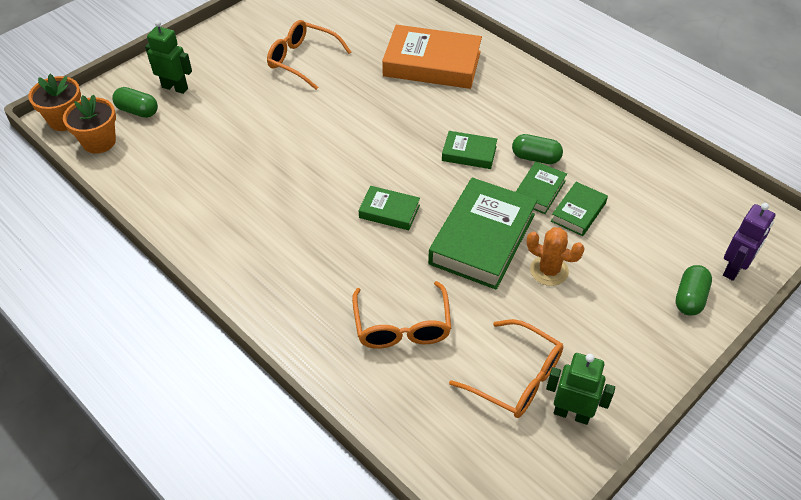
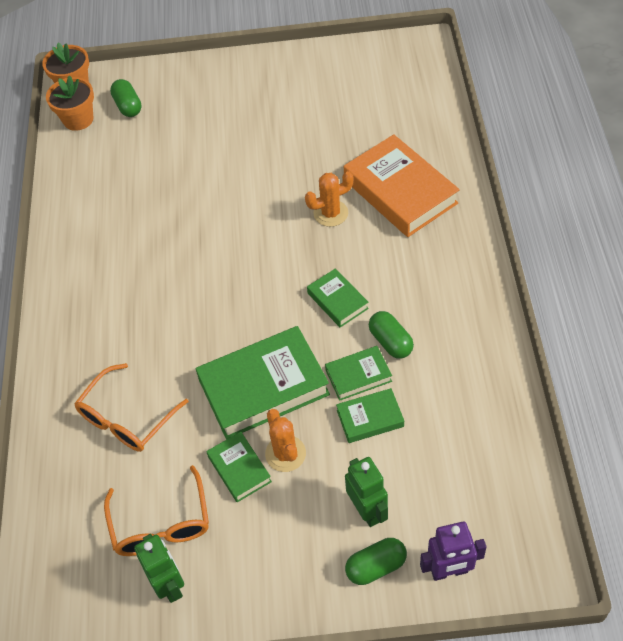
camera: 45 degrees right, 5 degrees up
green robot [145,20,192,94] -> green robot moved to [345,457,388,527]
orange glasses [267,20,351,90] -> none
green book [359,186,420,230] -> green book moved to [207,432,272,502]
none -> orange cactus [305,171,353,227]

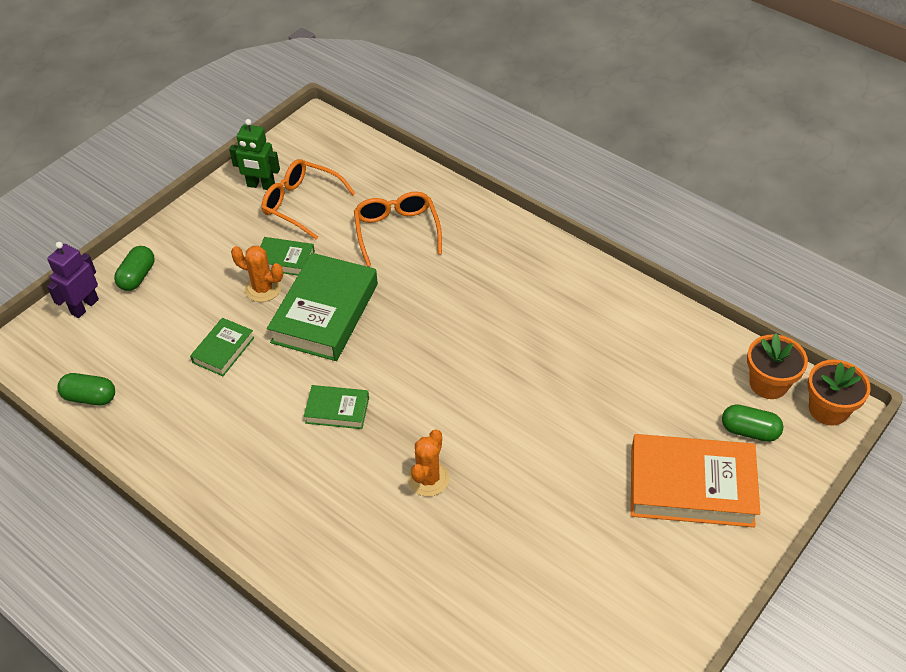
camera: 130 degrees right, 5 degrees down
green book [325,346,392,401] -> none
orange book [344,134,460,237] -> orange book moved to [631,434,761,527]
green robot [345,457,388,527] -> none
green capsule [369,311,414,358] -> green capsule moved to [58,373,115,406]

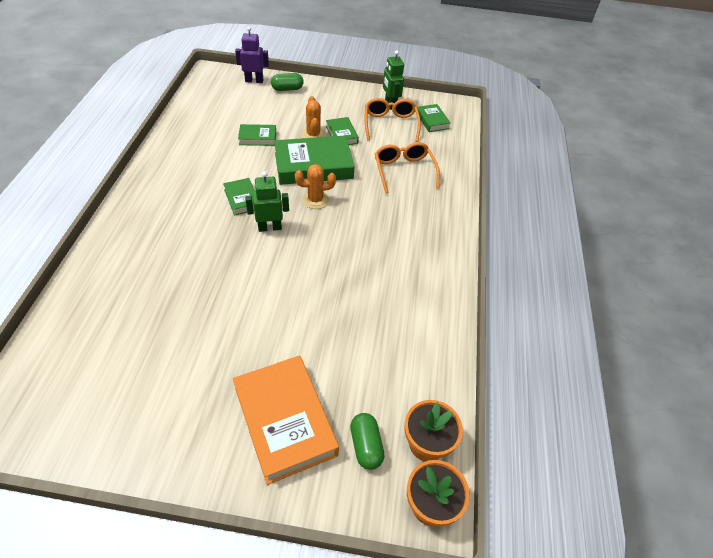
camera: 55 degrees right, 0 degrees up
green capsule [58,373,115,406] -> none
orange glasses [354,192,442,267] -> orange glasses turned 60 degrees counterclockwise [375,142,440,193]
orange cactus [408,429,450,497] -> orange cactus moved to [295,164,336,209]
none -> green robot [245,171,289,232]
none -> green book [417,104,451,132]

